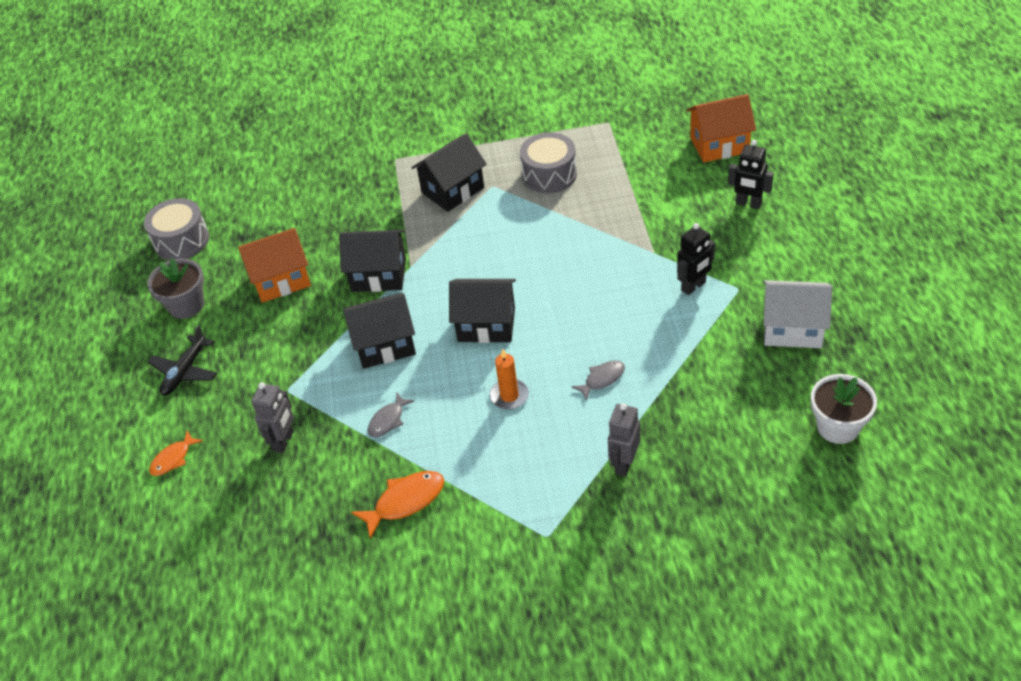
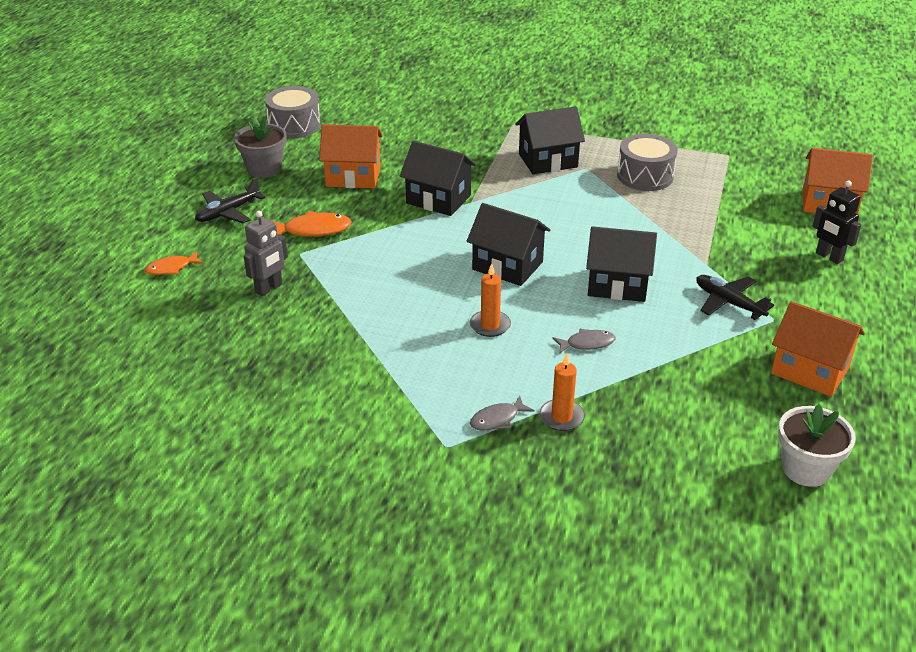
camera: 20 degrees right, 10 degrees down
black house [343,293,416,369] -> black house moved to [586,226,657,302]
orange fish [351,471,444,539] -> orange fish moved to [270,211,351,237]
grey fish [368,392,415,438] -> grey fish moved to [470,396,535,431]
grey robot [608,403,640,476] -> orange candle [539,354,585,431]
black robot [677,223,715,295] -> black plane [697,275,774,320]
white house [763,280,832,348] -> orange house [771,301,865,397]

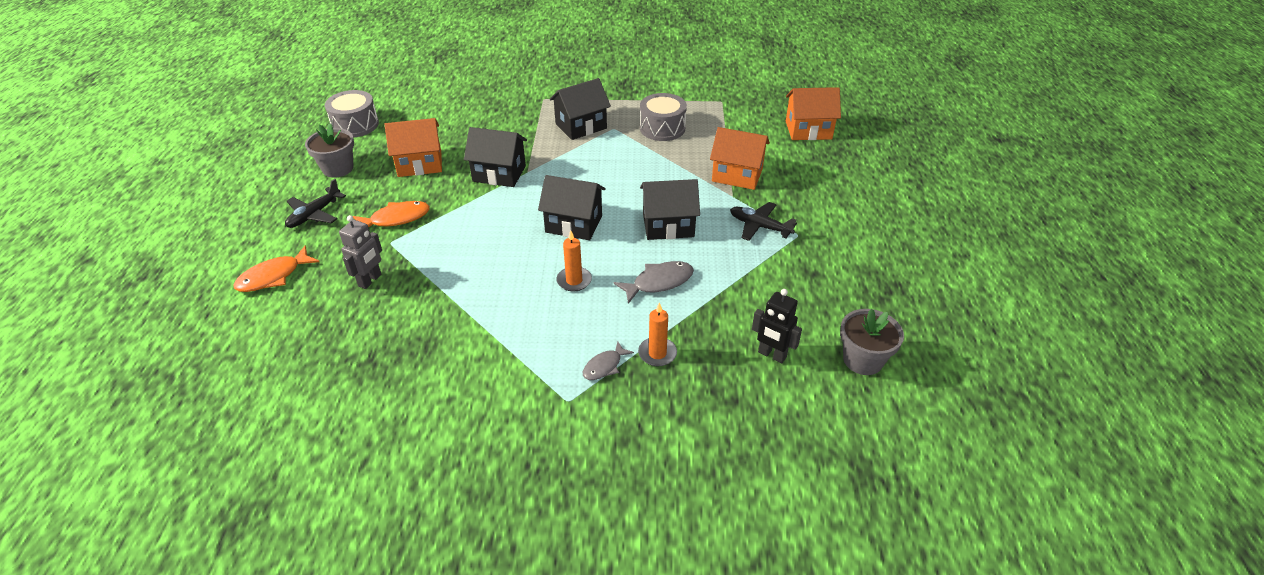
camera: 15 degrees left, 5 degrees up
orange fish [145,251,204,275] -> orange fish [233,246,319,292], size x1.55
grey fish [552,329,615,354] -> grey fish [614,261,694,304], size x1.55
orange house [771,301,865,397] -> orange house moved to [710,127,770,190]
white flower pot [778,404,856,487] -> grey flower pot [840,309,904,375]
black robot [812,180,861,264] -> black robot moved to [752,289,802,363]

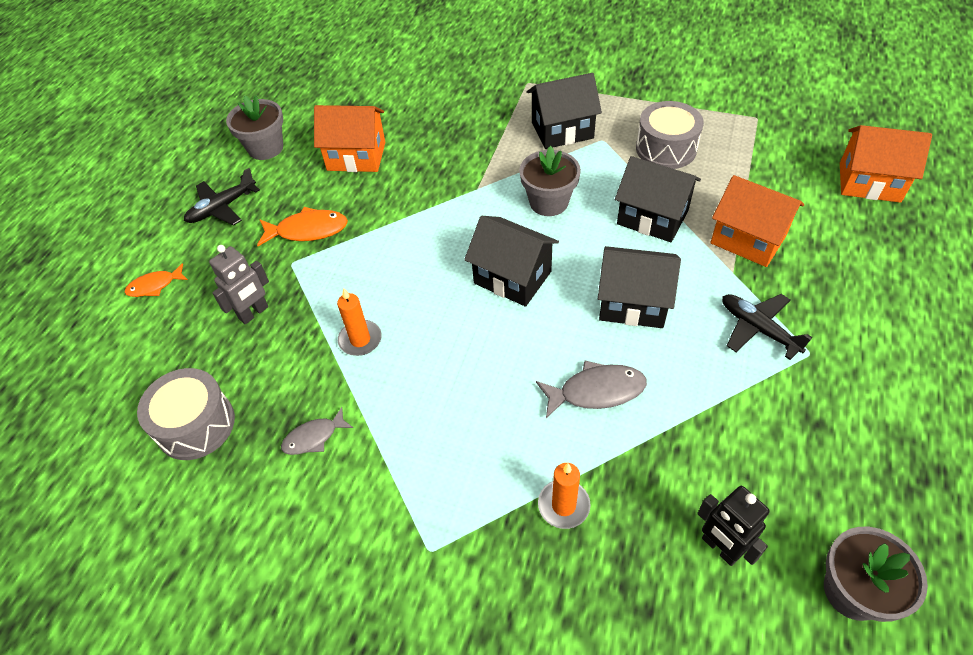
camera: 20 degrees right, 10 degrees up
orange fish [233,246,319,292] -> orange fish [124,263,188,297], size x0.65
grey drum [325,90,379,138] -> grey drum moved to [137,368,235,460]
black house [464,127,527,187] -> black house moved to [615,156,701,242]
orange candle [556,230,592,292] -> orange candle moved to [337,288,382,356]
grey fish [583,342,634,380] -> grey fish moved to [281,407,353,455]
none -> grey flower pot [519,146,581,216]

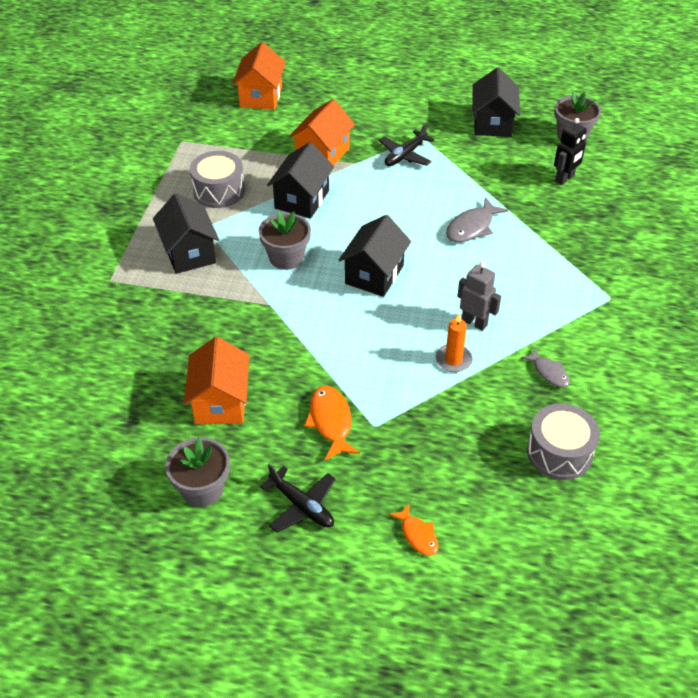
camera: 100 degrees left, 5 degrees down
grey robot [209,245,269,324] -> grey robot moved to [457,262,501,331]
grey fish [536,361,647,418] -> grey fish turned 120 degrees counterclockwise [446,197,508,242]
orange candle [538,463,591,529] -> none
black house [598,246,681,328] -> black house moved to [472,67,520,137]

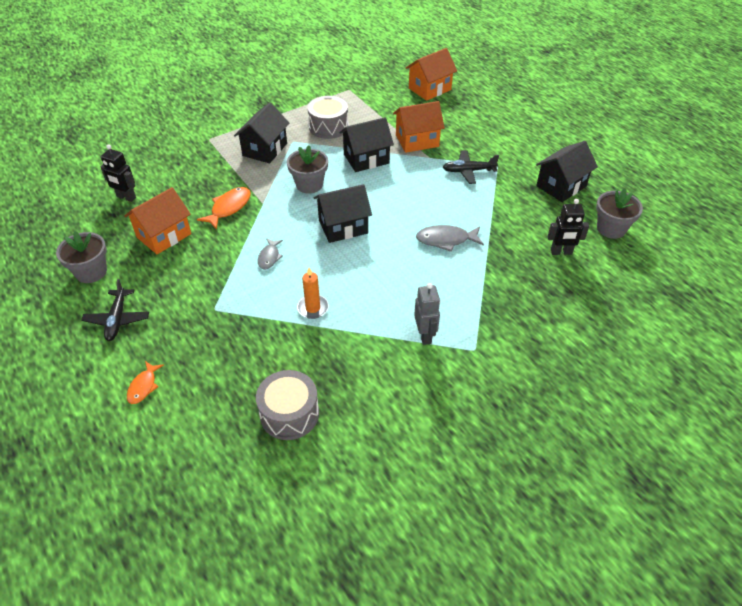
camera: 45 degrees right, 0 degrees up
orange fish [304,386,360,460] -> orange fish moved to [197,187,251,230]
grey robot [457,262,501,331] -> grey robot moved to [414,283,440,345]
grey fish [521,348,570,387] -> grey fish moved to [258,238,283,270]
none -> black robot [100,144,136,202]

